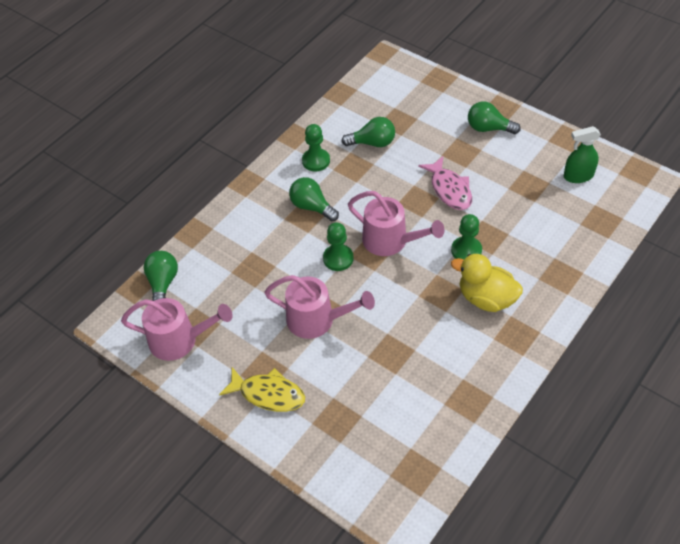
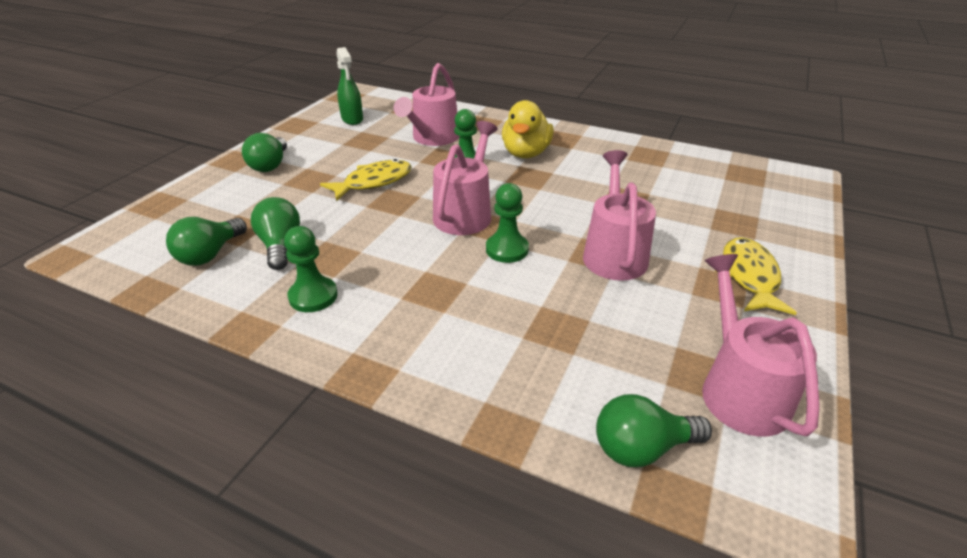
camera: 105 degrees left, 15 degrees down
green light bulb [289,177,339,221] -> green light bulb moved to [166,217,247,266]
pink fish [418,156,472,210] -> yellow fish [320,159,412,201]
none -> pink watering can [394,63,459,146]

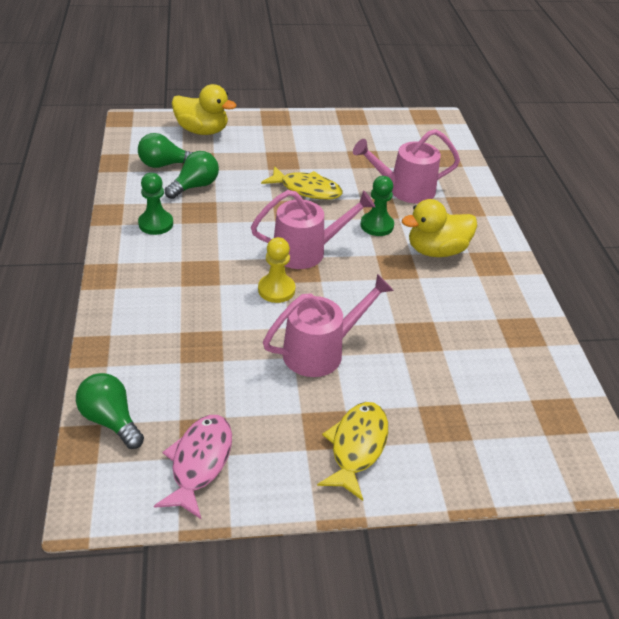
camera: 55 degrees right, 5 degrees up
green light bulb [242,133,287,172] -> none
green spray bottle [337,47,363,125] -> none
green pawn [486,183,529,263] -> yellow pawn [258,237,295,303]
pink watering can [702,254,820,437] -> pink fish [154,415,232,519]
yellow fish [715,237,797,315] -> yellow fish turned 45 degrees counterclockwise [317,402,388,501]
none -> yellow duck [172,84,236,135]

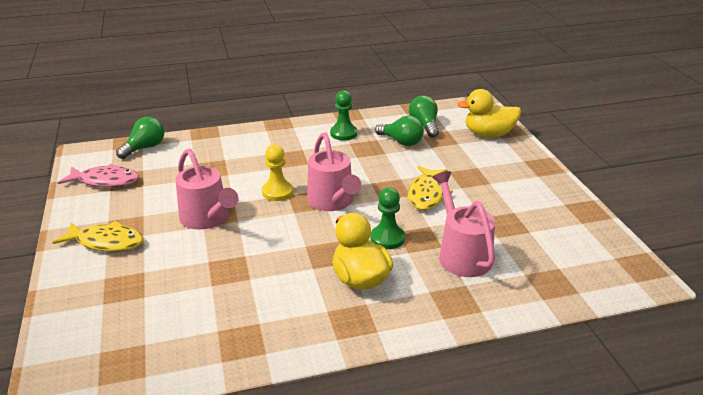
camera: 85 degrees right, 10 degrees down
yellow duck [172,84,236,135] -> yellow duck turned 75 degrees clockwise [457,89,521,137]

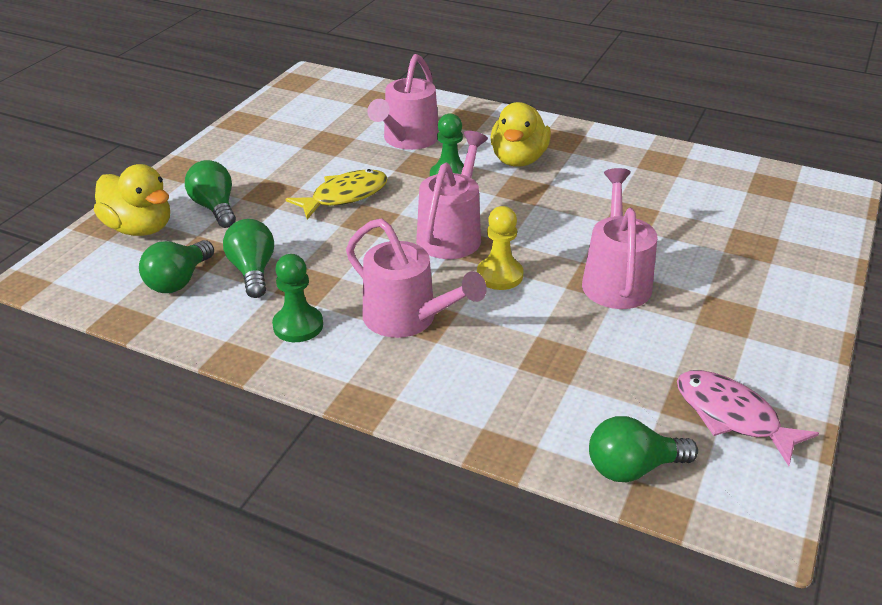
camera: 140 degrees left, 5 degrees up
yellow fish [52,221,143,252] -> none
none -> green light bulb [185,160,236,228]
none -> pink watering can [346,219,487,338]

